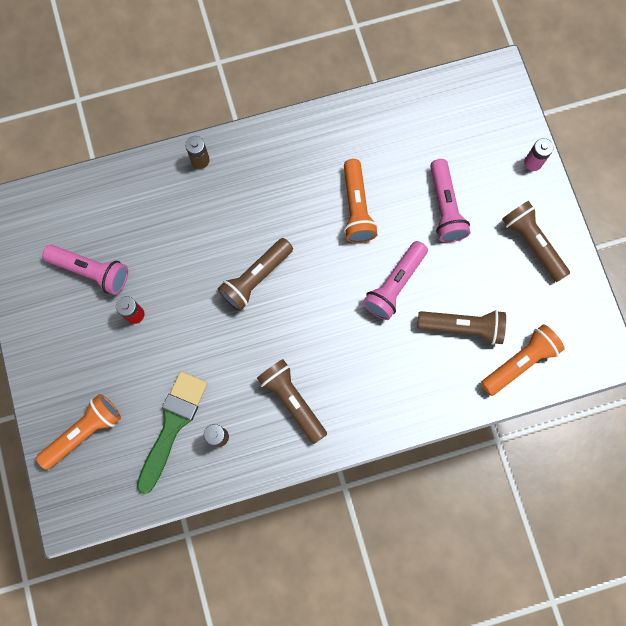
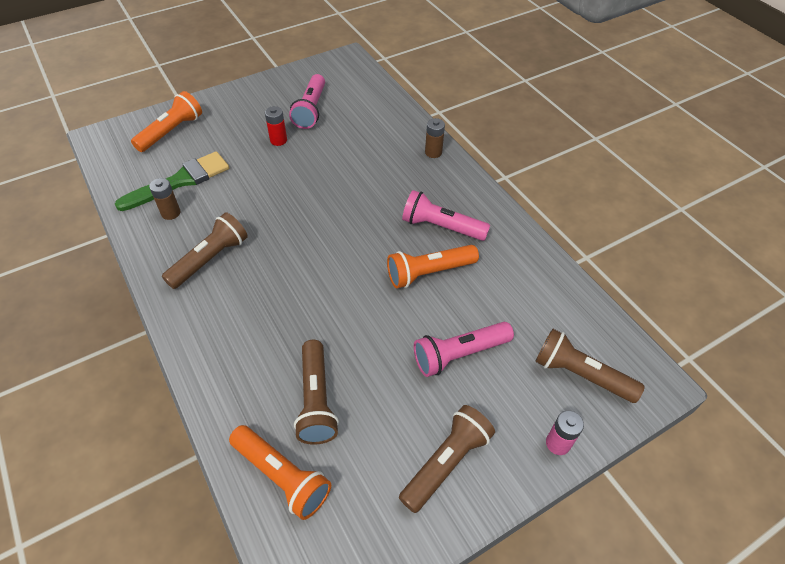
camera: 75 degrees right, 25 degrees down
orange flashlight [36,394,121,470] -> orange flashlight turned 90 degrees counterclockwise [131,91,202,152]
green brush [137,371,208,494] -> green brush turned 45 degrees counterclockwise [115,151,229,211]
brown flashlight [218,238,293,311] -> brown flashlight moved to [535,329,645,403]
pink flashlight [363,241,428,320] -> pink flashlight moved to [402,190,490,241]

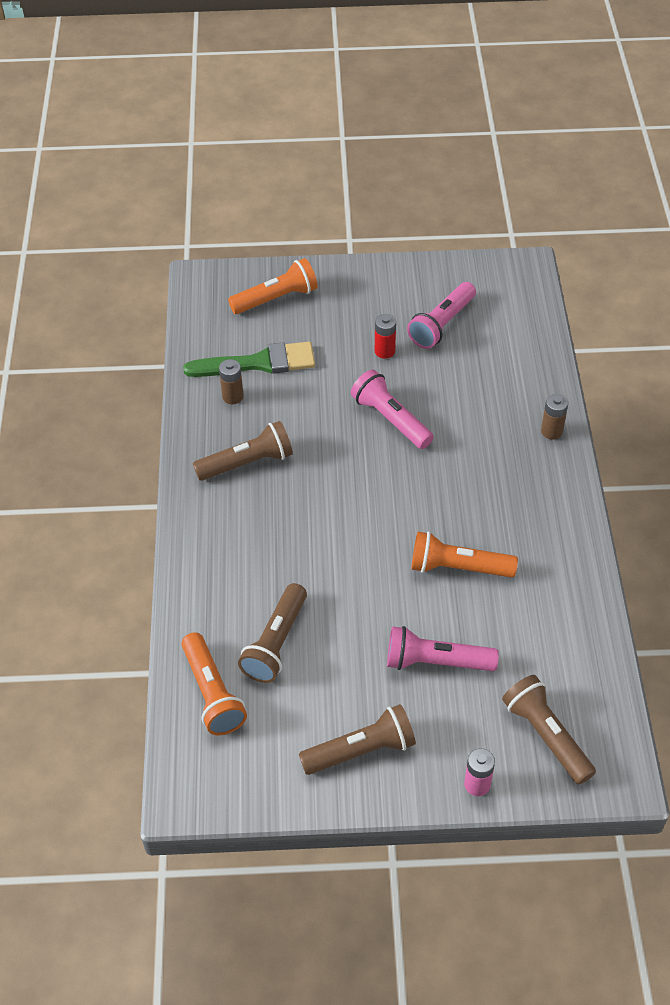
camera: 30 degrees right, 0 degrees up
pink flashlight [402,190,490,241] -> pink flashlight moved to [351,369,434,449]

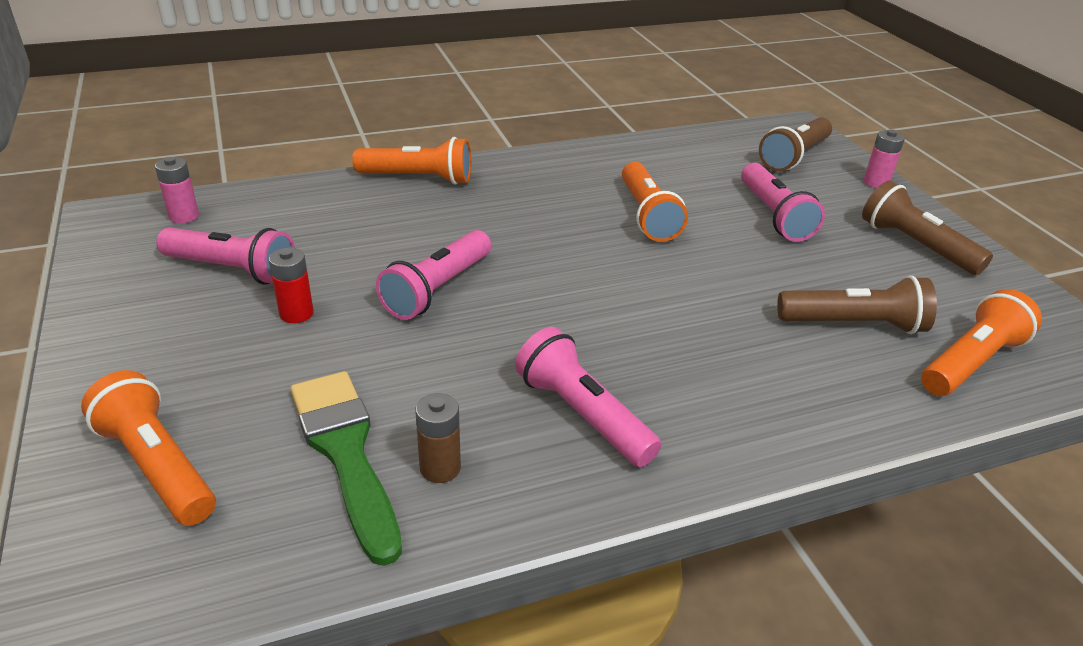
camera: 110 degrees left, 15 degrees down
brown flashlight [193,421,293,481] -> pink flashlight [515,327,662,467]
brown battery [541,394,568,439] -> orange flashlight [352,137,471,185]
none -> pink battery [155,157,199,224]

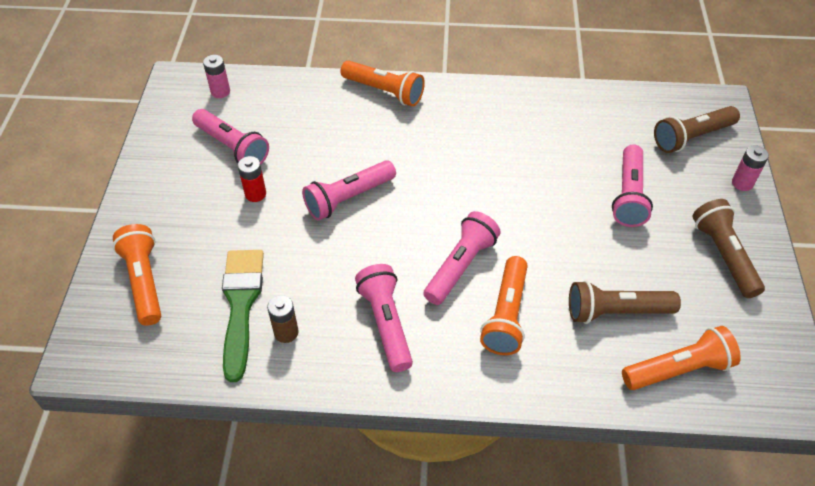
camera: 25 degrees right, 15 degrees up
orange flashlight [622,162,688,242] -> orange flashlight moved to [480,256,528,355]
brown flashlight [777,276,937,334] -> brown flashlight turned 150 degrees clockwise [569,280,681,324]
none -> pink flashlight [423,211,501,305]

